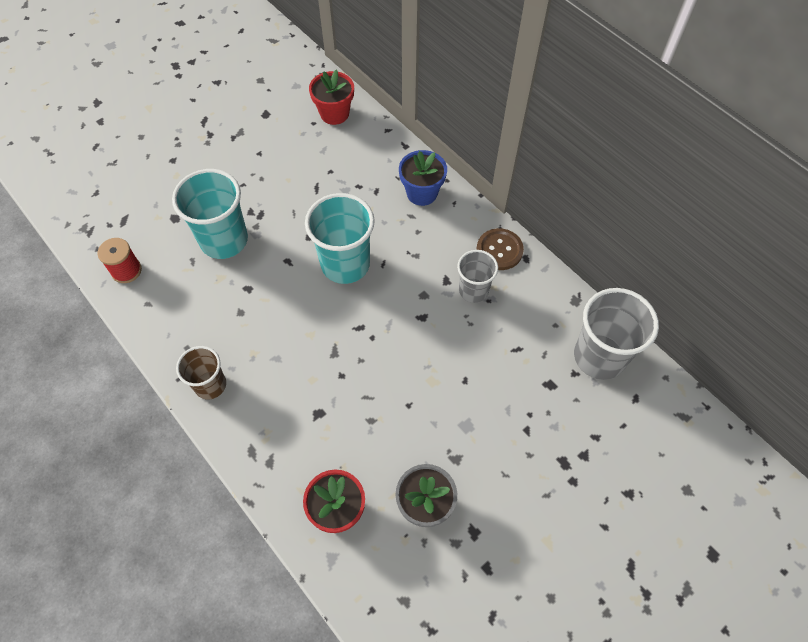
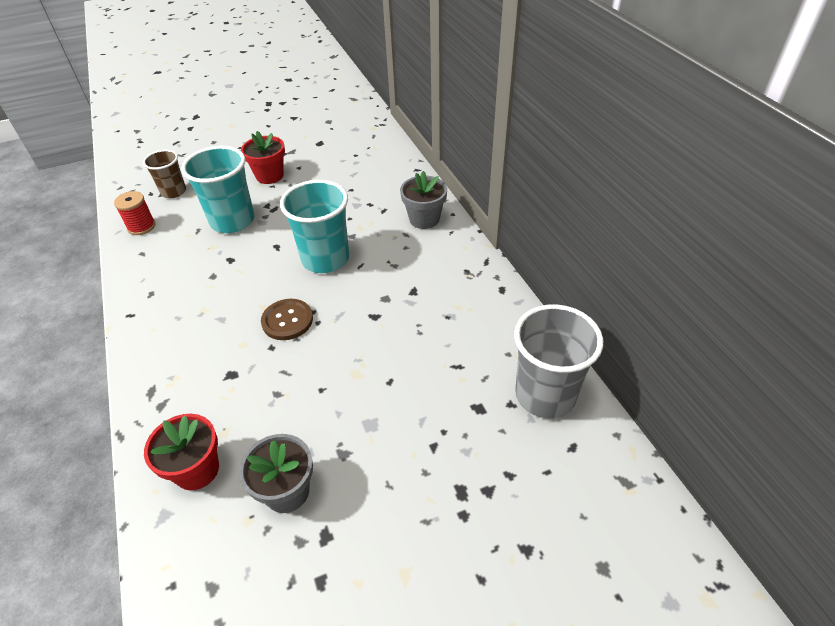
camera: 20 degrees right, 15 degrees down
brown cup [176,346,226,400] -> brown cup moved to [143,150,186,198]
red flower pot [309,70,354,125] -> red flower pot moved to [241,131,285,184]
blue flower pot [399,150,447,206] -> grey flower pot [400,171,447,229]
grey cup [457,250,498,303] -> none
brown button [477,228,524,270] -> brown button moved to [261,299,313,340]

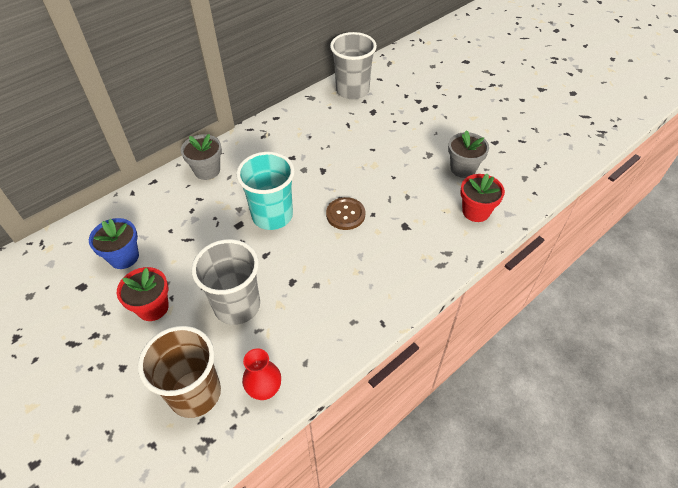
camera: 110 degrees left, 5 degrees up
red spool [114,191,156,235] -> red vase [242,348,281,400]
brown cup [143,150,186,198] -> brown cup [138,326,221,418], size x1.67
turquoise cup [181,146,255,233] -> grey cup [191,239,260,325]
none -> blue flower pot [89,218,139,269]

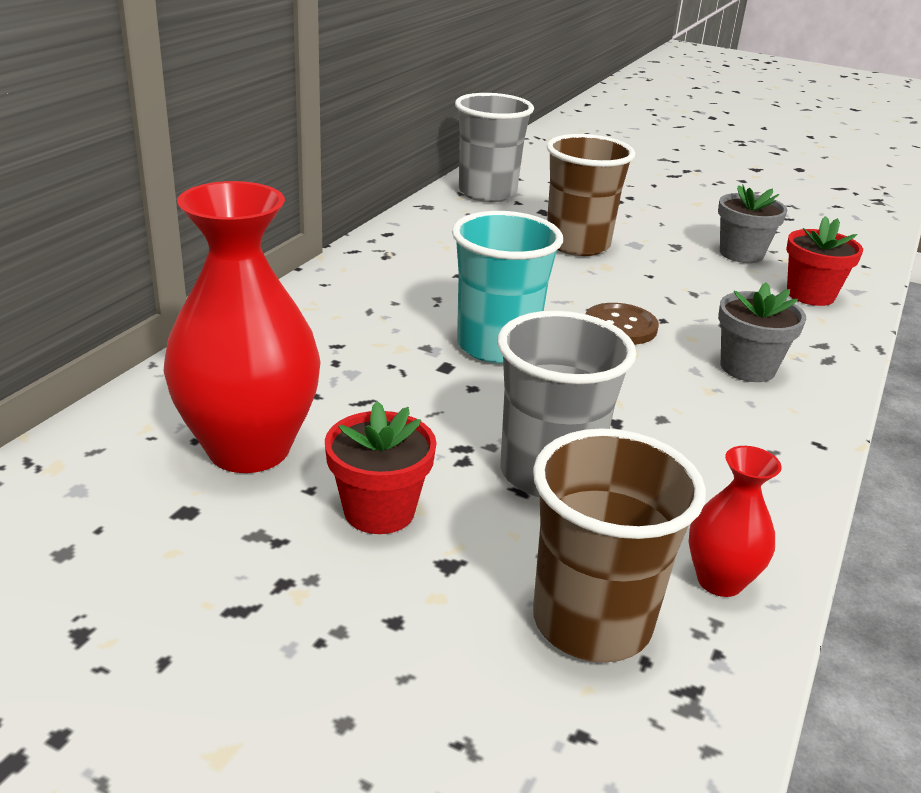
camera: 25 degrees left, 20 degrees down
blue flower pot [89,218,139,269] -> red vase [164,181,321,473]
grey flower pot [181,134,222,180] -> grey flower pot moved to [718,282,806,382]
none -> brown cup [547,134,635,256]

